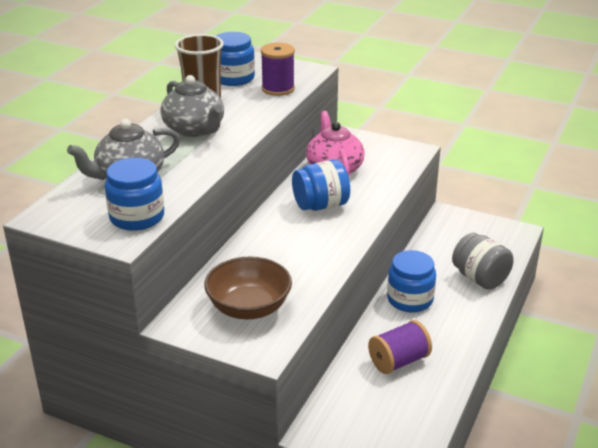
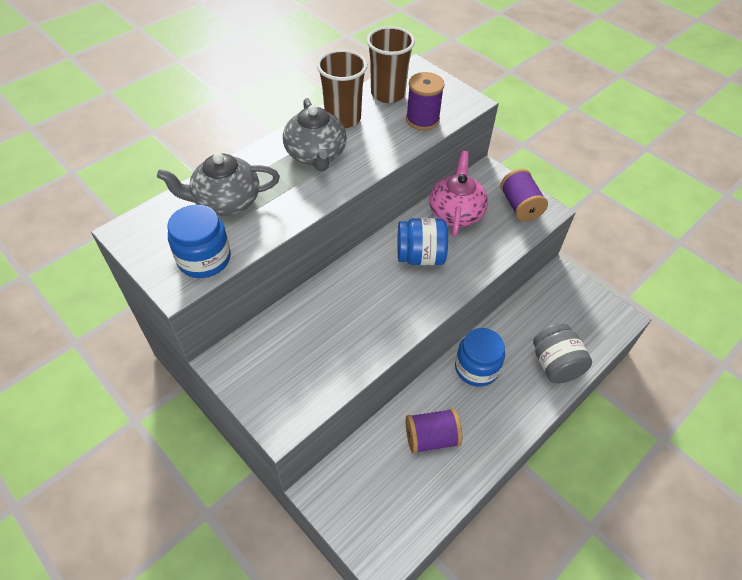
camera: 20 degrees right, 20 degrees up
brown bowl [204,256,292,319] -> none
blue jar [216,32,255,86] -> brown cup [367,26,415,103]
none -> purple spool [500,169,548,222]

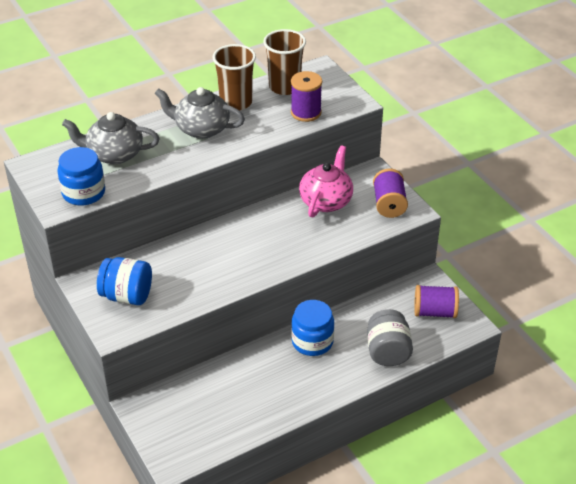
camera: 15 degrees right, 10 degrees down
grey teapot [283,98,347,172] -> grey teapot turned 105 degrees clockwise [155,87,245,139]
blue jar [397,218,448,265] -> blue jar moved to [97,257,152,305]
purple spool [406,408,462,454] -> purple spool moved to [414,285,459,318]

